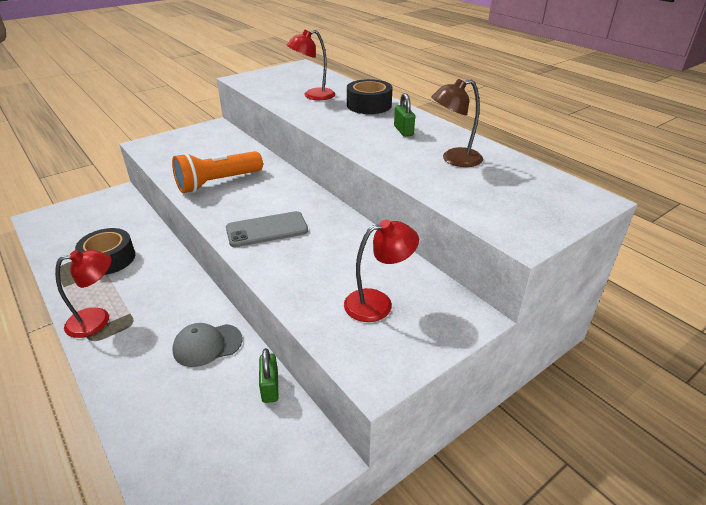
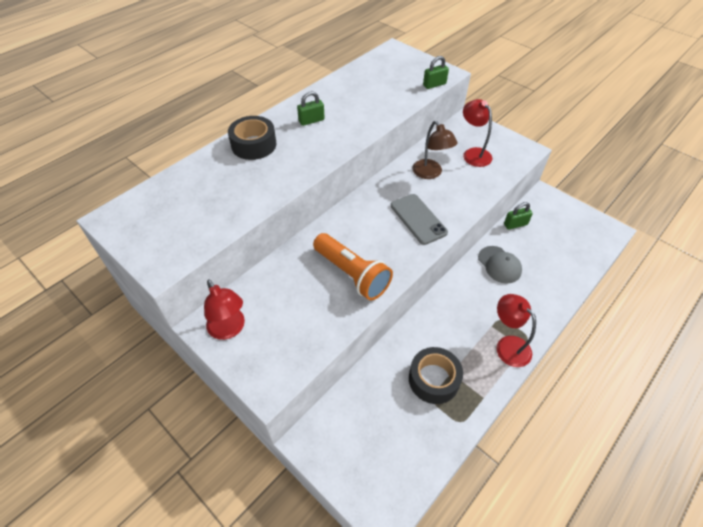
camera: 100 degrees left, 15 degrees up
red lamp [286,30,335,100] -> red lamp moved to [204,279,245,340]
brown lamp [431,79,483,167] -> brown lamp moved to [412,121,458,179]
none -> green padlock [423,56,449,89]

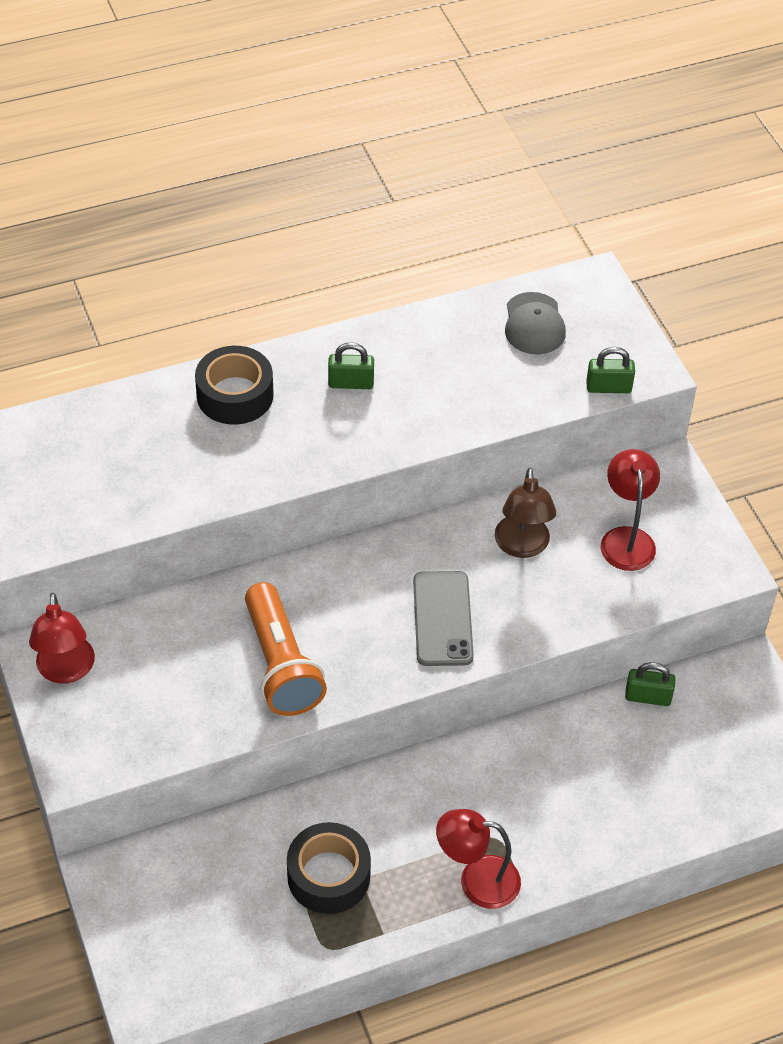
camera: 25 degrees right, 0 degrees up
grey cap [478,246,522,284] -> grey cap moved to [505,292,566,354]
red lamp [497,294,536,367] -> red lamp turned 75 degrees counterclockwise [436,809,521,909]

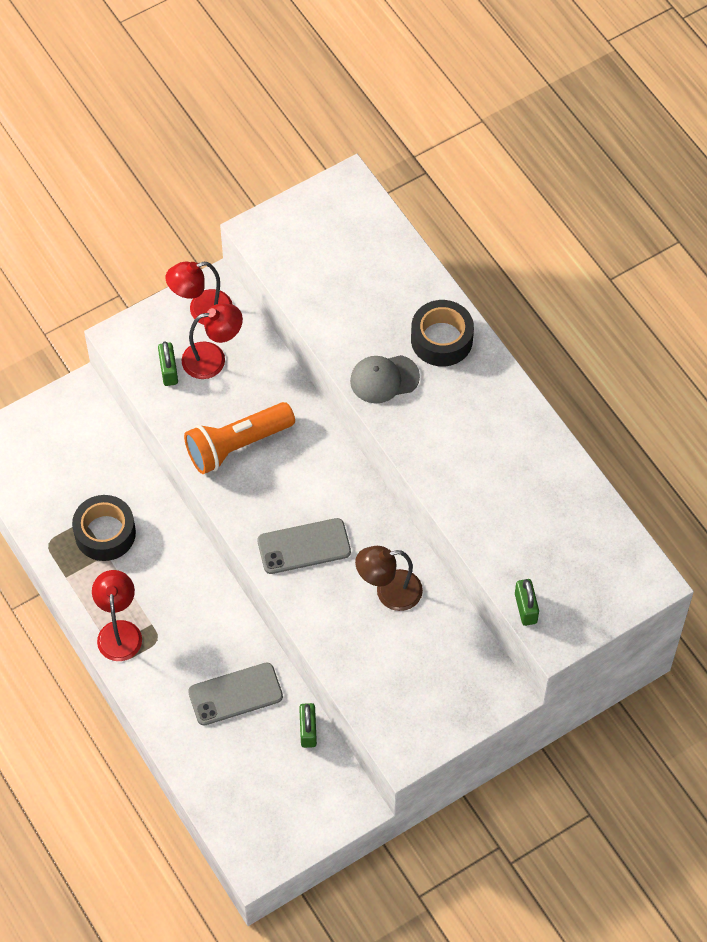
camera: 80 degrees right, 10 degrees up
green padlock [328,342,374,389] -> green padlock moved to [158,341,178,386]
grey cap [505,292,566,354] -> grey cap moved to [350,355,420,404]
red lamp [601,449,660,571] -> red lamp moved to [182,304,243,379]
none -> grey phone [188,663,283,726]

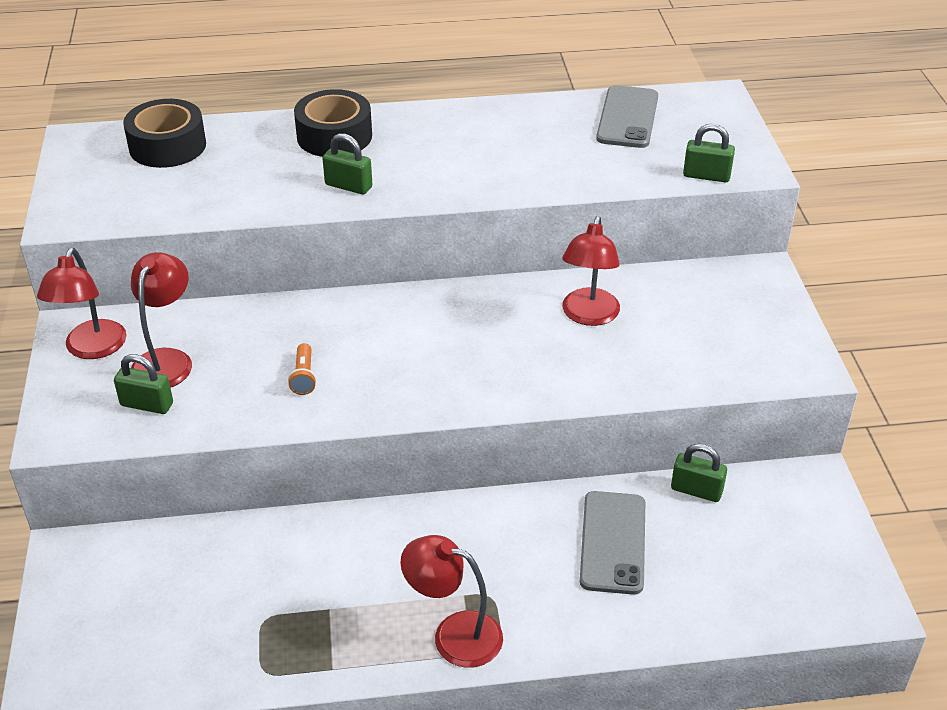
camera: 65 degrees left, 20 degrees down
black tape [72,495,136,561] -> black tape moved to [123,99,206,168]
orange flashlight [184,402,295,474] -> orange flashlight [288,343,317,395], size x0.41
grey phone [258,518,351,574] -> grey phone moved to [596,85,658,148]
grey cap [350,355,420,404] -> green padlock [322,133,372,195]
brown lamp [355,546,423,611] -> red lamp [562,216,620,326]

